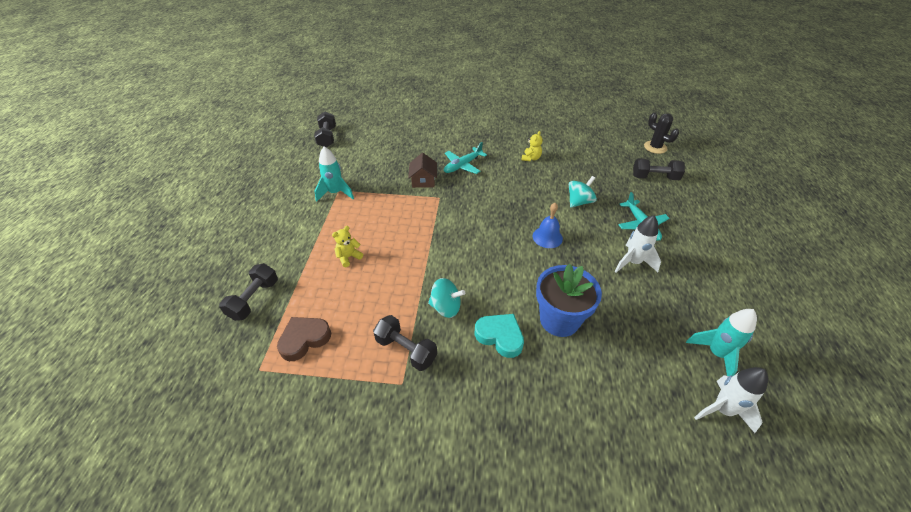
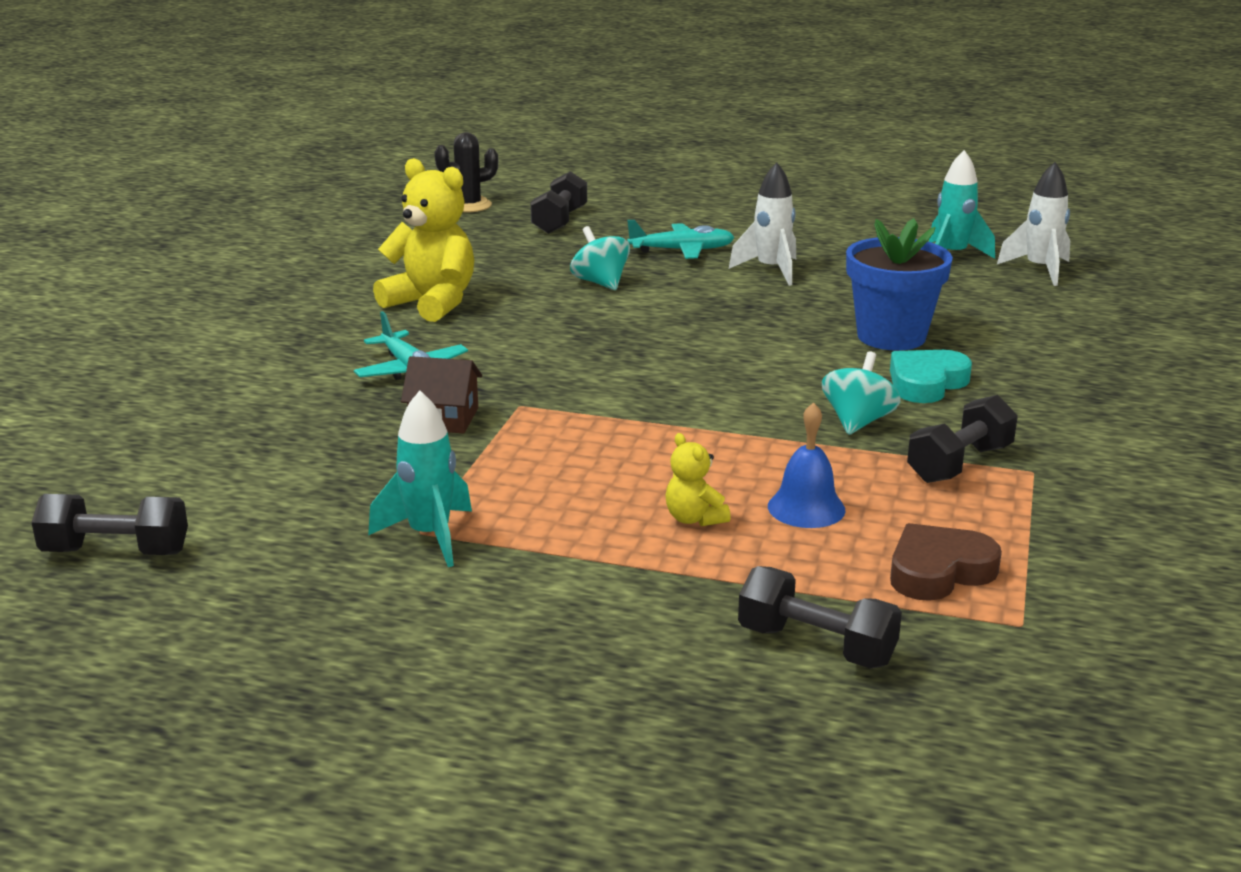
camera: 80 degrees left, 20 degrees down
brown heart [277,317,331,361] -> brown heart turned 90 degrees clockwise [890,523,1002,601]
yellow teddy bear [521,131,543,161] -> yellow teddy bear [373,158,474,322], size x2.08
blue bell [533,203,563,248] -> blue bell moved to [768,402,845,528]

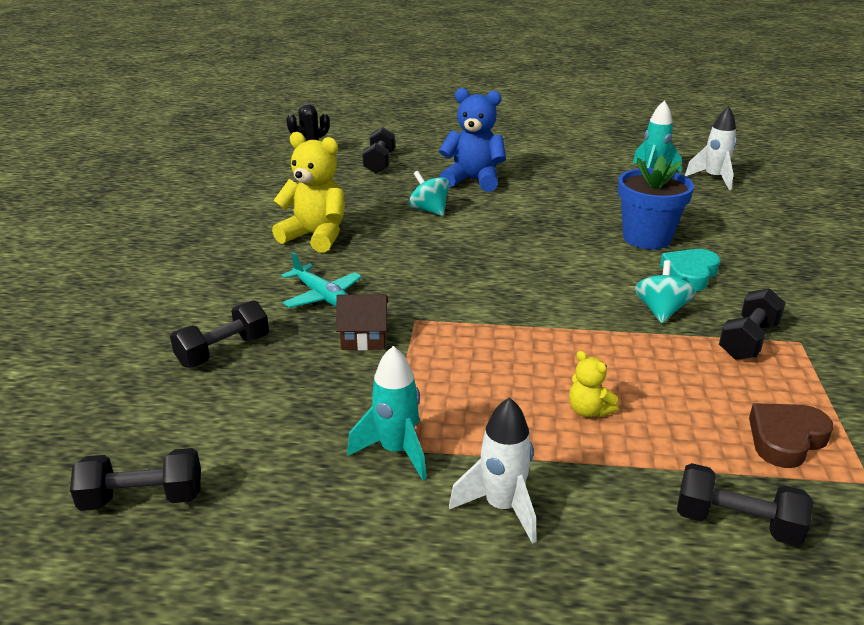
camera: 10 degrees left, 5 degrees up
turquoise plane [627,220,735,259] -> blue teddy bear [439,88,506,192]
white rocket [729,162,796,286] -> white rocket moved to [449,397,537,544]
blue bell [768,402,845,528] -> none
none -> black dumbbell [170,300,269,368]

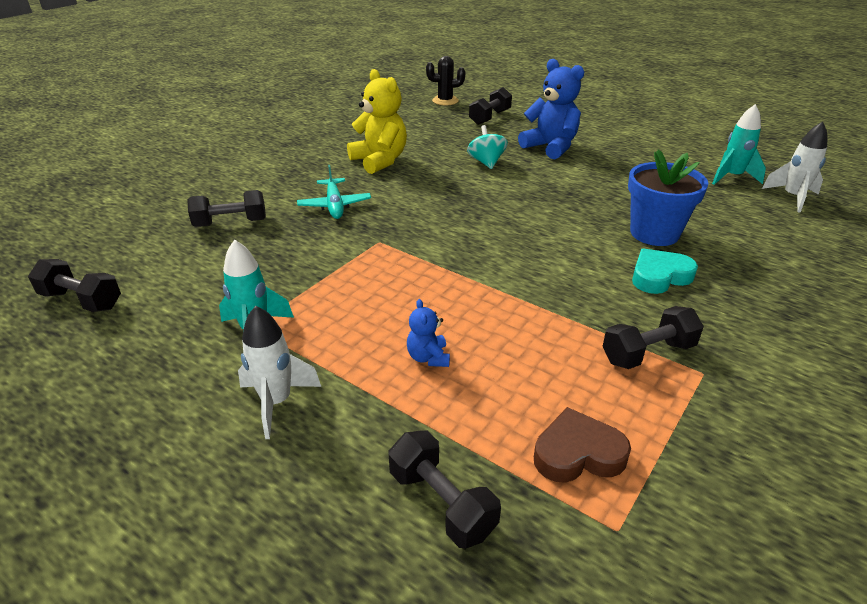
camera: 30 degrees right, 5 degrees up
brown house [336,294,388,350] -> none
yellow teddy bear [569,351,619,418] -> blue teddy bear [407,299,450,367]
turquoise spinning top [635,260,695,323] -> none

